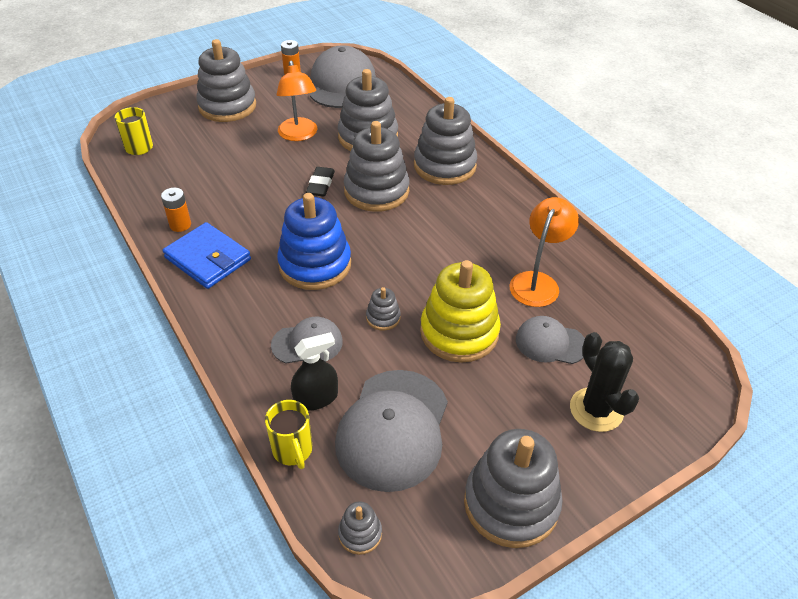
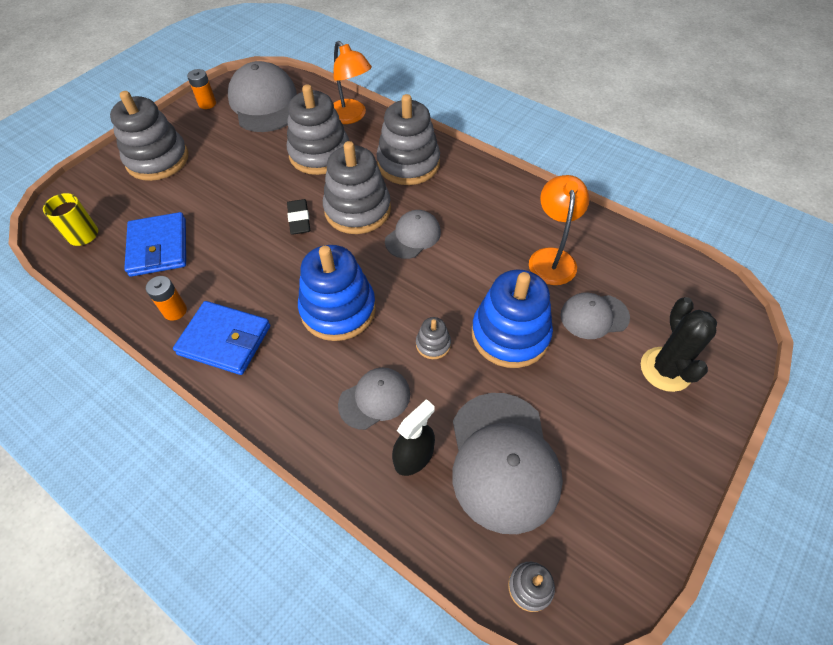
camera: 20 degrees left, 10 degrees up
yellow mug [265,400,312,469] -> none
orange lamp [277,61,317,141] -> orange lamp moved to [333,41,372,124]
yellow stacking toy [420,260,501,363] -> blue stacking toy [472,270,553,368]
grey stacking toy [464,429,563,548] -> none
black cactus [570,332,639,432] -> black cactus turned 45 degrees clockwise [641,297,717,392]
none -> blue wallet [124,212,186,277]
none -> grey cap [385,210,441,259]

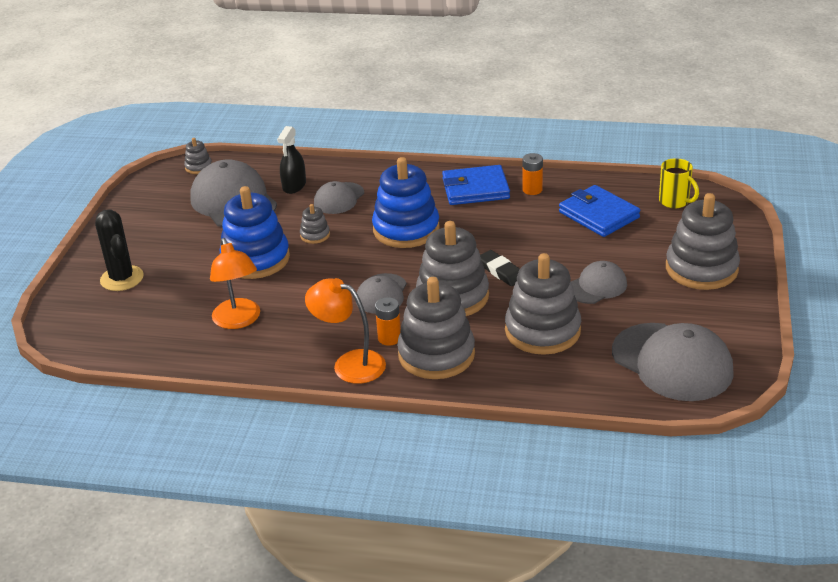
camera: 155 degrees right, 20 degrees down
orange battery [187,69,216,109] -> orange battery moved to [375,297,401,346]
orange lamp [333,41,372,124] -> orange lamp moved to [305,278,386,384]
grey cap [561,293,630,339] -> grey cap moved to [571,261,627,304]

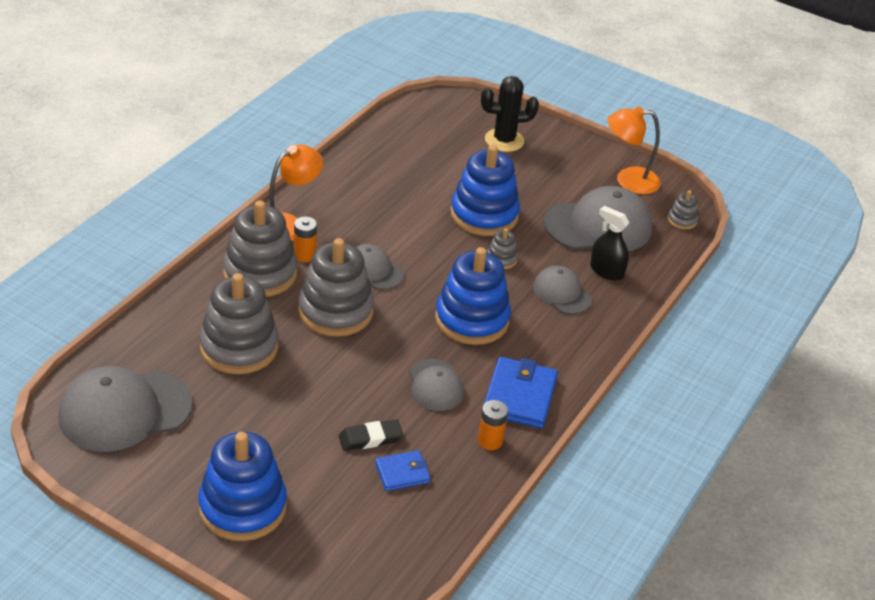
camera: 105 degrees right, 5 degrees up
orange lamp [210,238,260,329] -> orange lamp moved to [608,107,661,194]
black eraser [480,250,520,286] -> black eraser moved to [339,419,403,451]
blue wallet [559,185,640,237] -> blue wallet [375,450,430,491], size x0.58
grey cap [571,261,627,304] -> grey cap moved to [409,359,464,411]
yellow mug [659,158,699,208] -> none
grey stacking toy [666,193,740,290] -> blue stacking toy [198,432,287,541]

